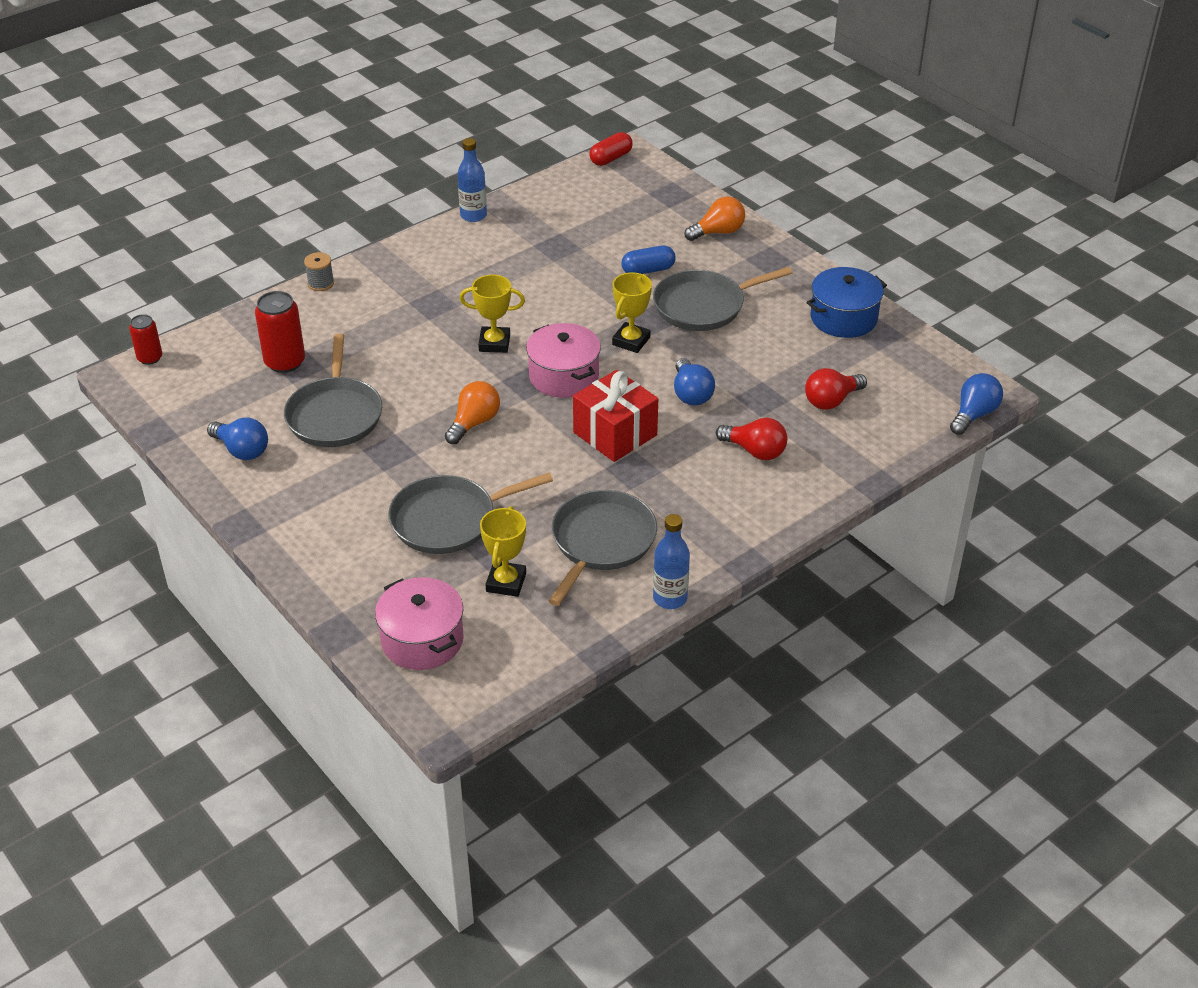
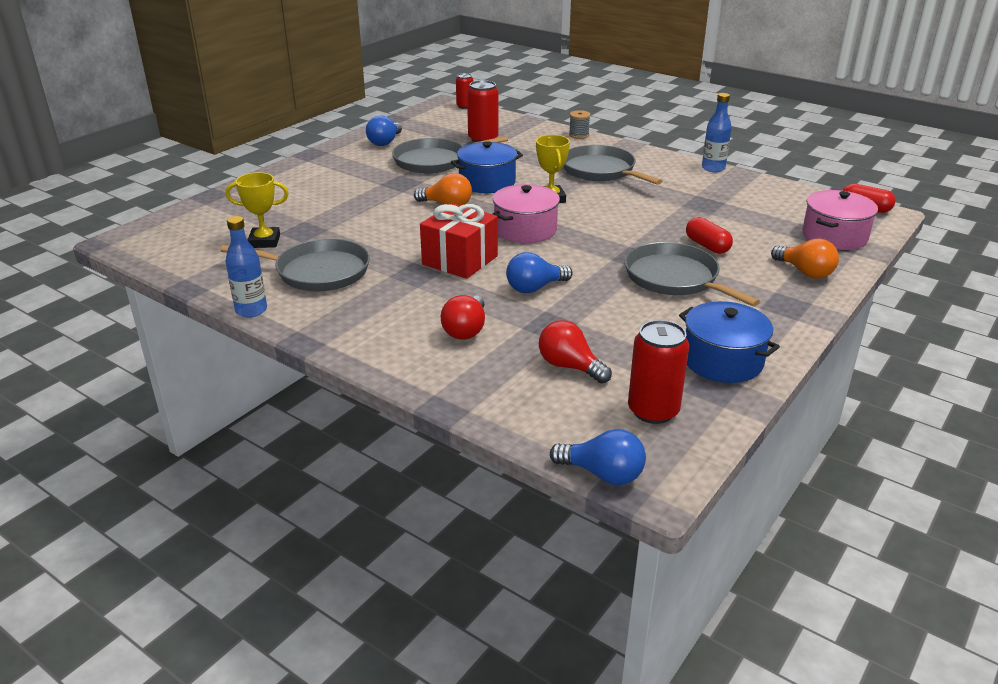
camera: 75 degrees right, 10 degrees down
pink pot [375,577,464,670] -> pink pot moved to [802,190,878,250]
grey pan [388,473,553,554] -> grey pan moved to [564,145,662,185]
yellow trophy [612,272,652,353] -> none
blue capsule [621,245,676,274] -> red capsule [686,217,733,254]
none -> blue pot [451,141,523,193]
none -> red can [628,320,689,424]

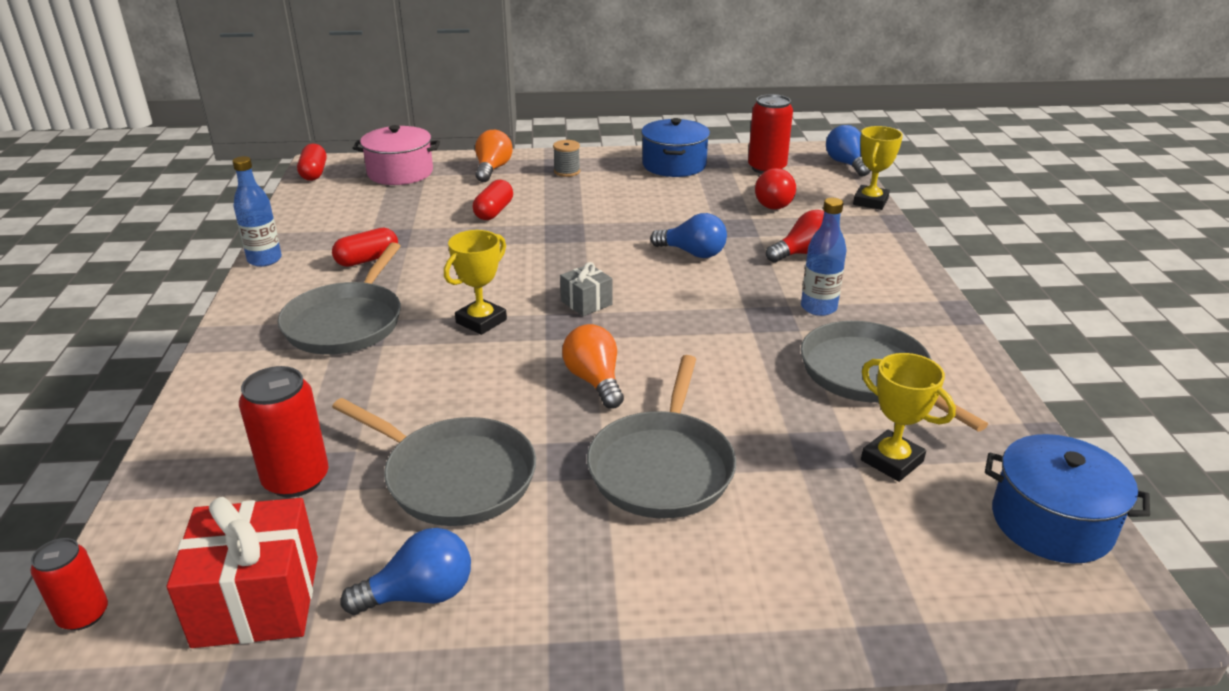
camera: 130 degrees left, 0 degrees up
blue bottle [225,216,267,317] -> blue bottle moved to [801,198,847,316]
red gift [420,203,498,279] -> red gift moved to [167,497,318,648]
blue pot [451,141,523,193] -> blue pot moved to [985,434,1150,564]
pink pot [493,184,560,243] -> grey gift [560,262,613,316]
grey spool [569,110,591,139] -> grey spool moved to [553,140,580,177]
grey pan [625,242,760,306] -> grey pan moved to [587,355,736,519]
none -> red capsule [332,228,398,267]
none -> yellow trophy [853,126,903,210]

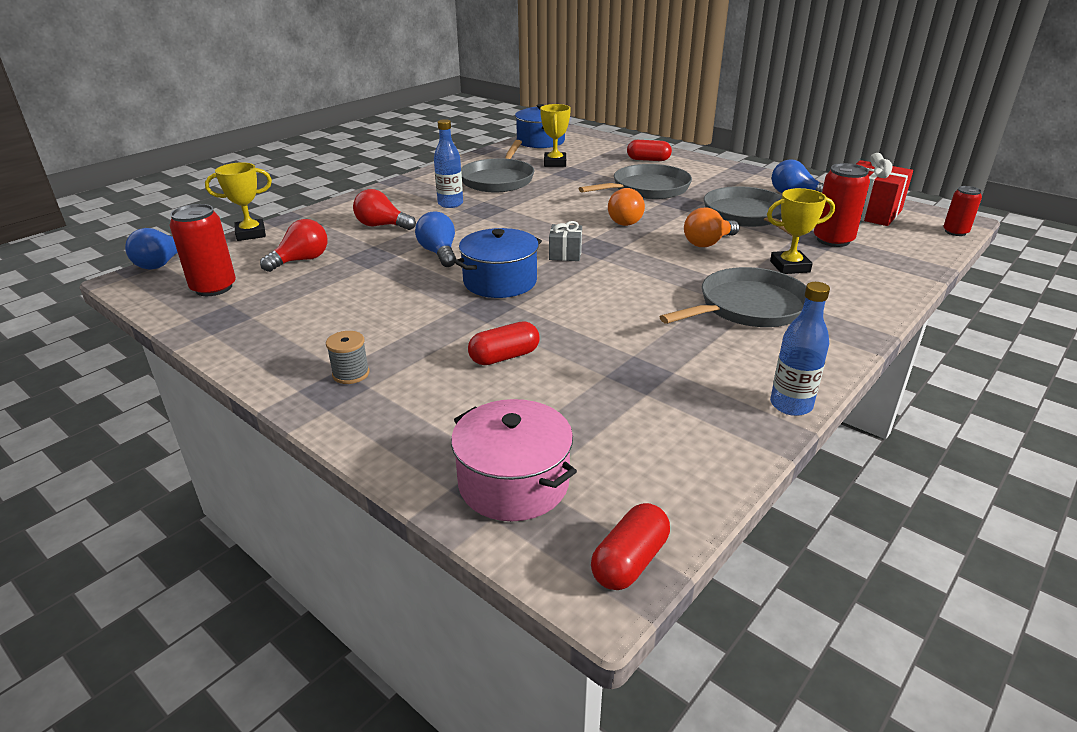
camera: 135 degrees left, 0 degrees up
red capsule [332,228,398,267] -> red capsule moved to [627,140,672,161]
yellow trophy [444,230,507,335] -> yellow trophy moved to [767,188,835,274]
orange light bulb [475,130,513,182] -> orange light bulb moved to [684,207,740,247]
blue pot [641,118,710,177] -> blue pot moved to [454,228,542,298]

